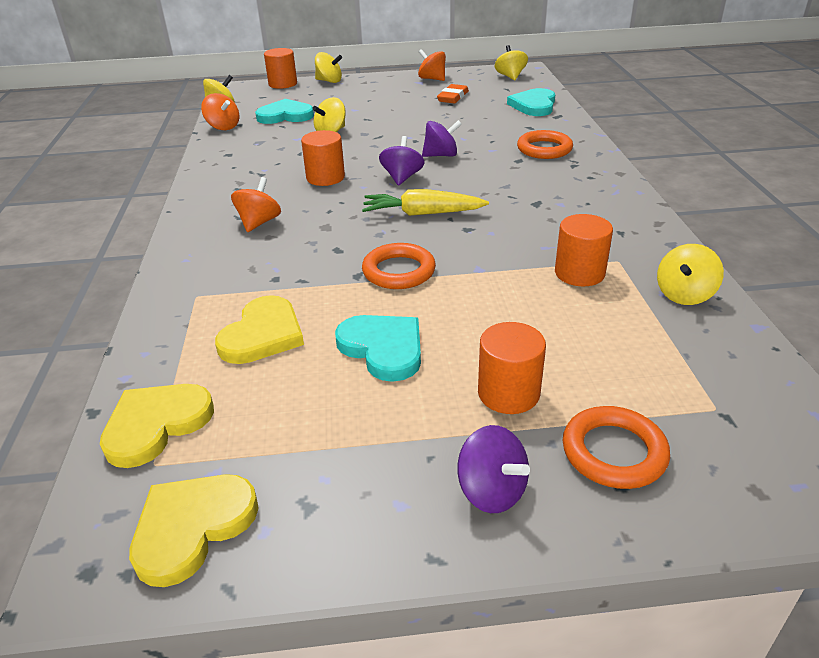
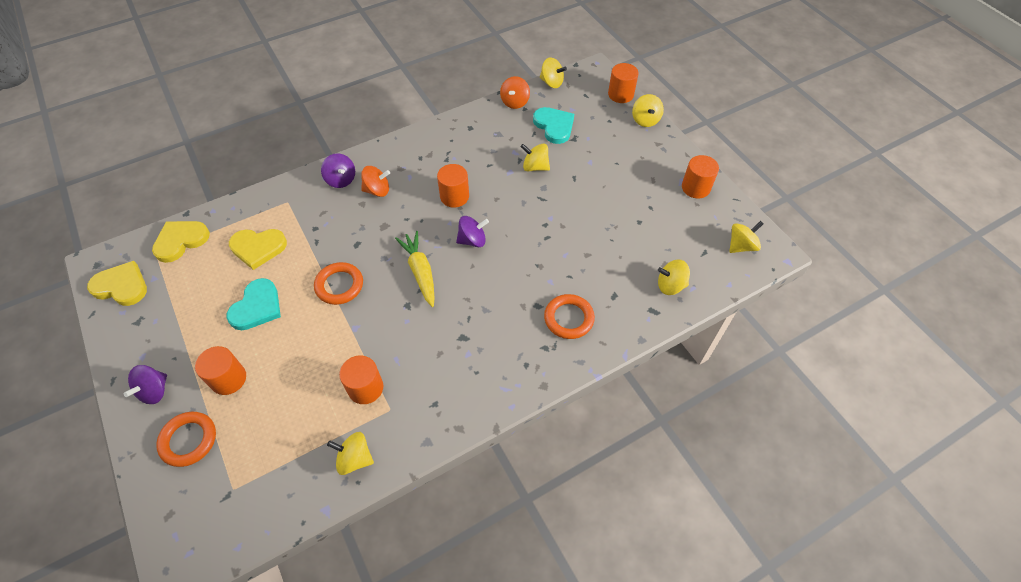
camera: 65 degrees right, 20 degrees up
yellow heart [100,384,214,468] -> yellow heart turned 60 degrees counterclockwise [152,221,210,263]
orange spinning top [418,49,446,81] -> orange cylinder [682,155,719,198]
purple spinning top [422,120,462,157] -> purple spinning top moved to [321,153,355,188]
orange eraser [437,84,469,103] -> none
turquoise heart [507,88,555,116] -> yellow spinning top [658,260,690,295]

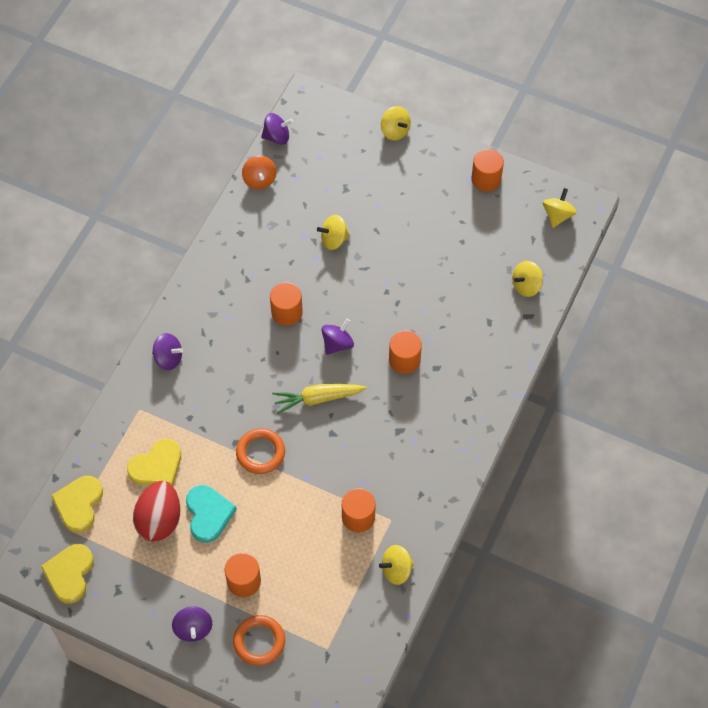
camera: 35 degrees left, 5 degrees up
yellow heart [87,261,147,306] -> yellow heart turned 60 degrees counterclockwise [41,544,94,603]
orange spinning top [361,166,390,197] -> none
yellow carrot [395,231,435,307] -> yellow carrot turned 45 degrees counterclockwise [272,384,367,414]
turquoise heart [533,107,574,144] -> none
yellow spinning top [540,57,567,88] -> purple spinning top [261,113,293,145]
orange ring [544,294,595,339] -> none
orange cylinder [608,63,639,103] -> orange cylinder moved to [389,330,422,374]
none -> red egg [133,481,180,542]

